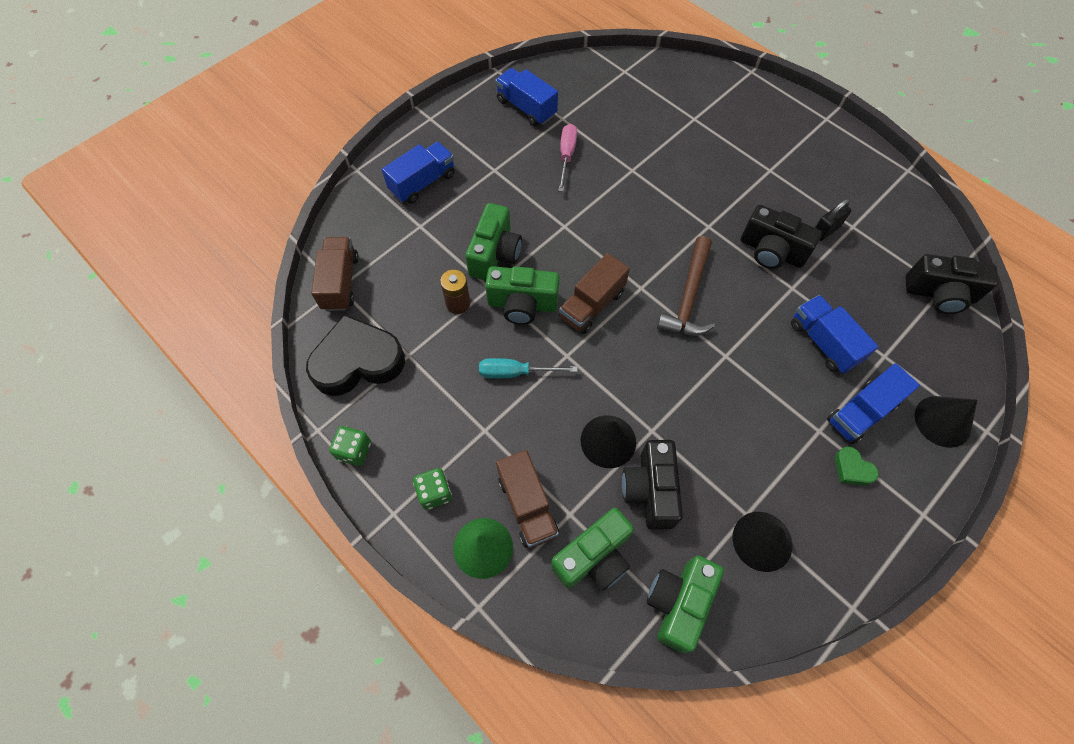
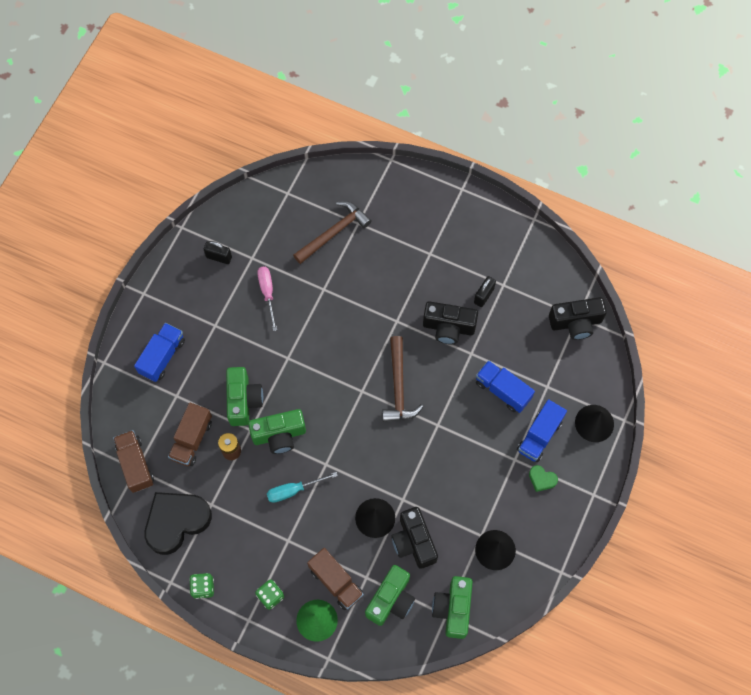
camera: 20 degrees left, 5 degrees up
blue truck [495,68,558,126] -> black padlock [204,241,232,264]
brown truck [559,253,630,334] -> brown truck moved to [168,403,212,466]
none -> brown hammer [293,201,372,264]

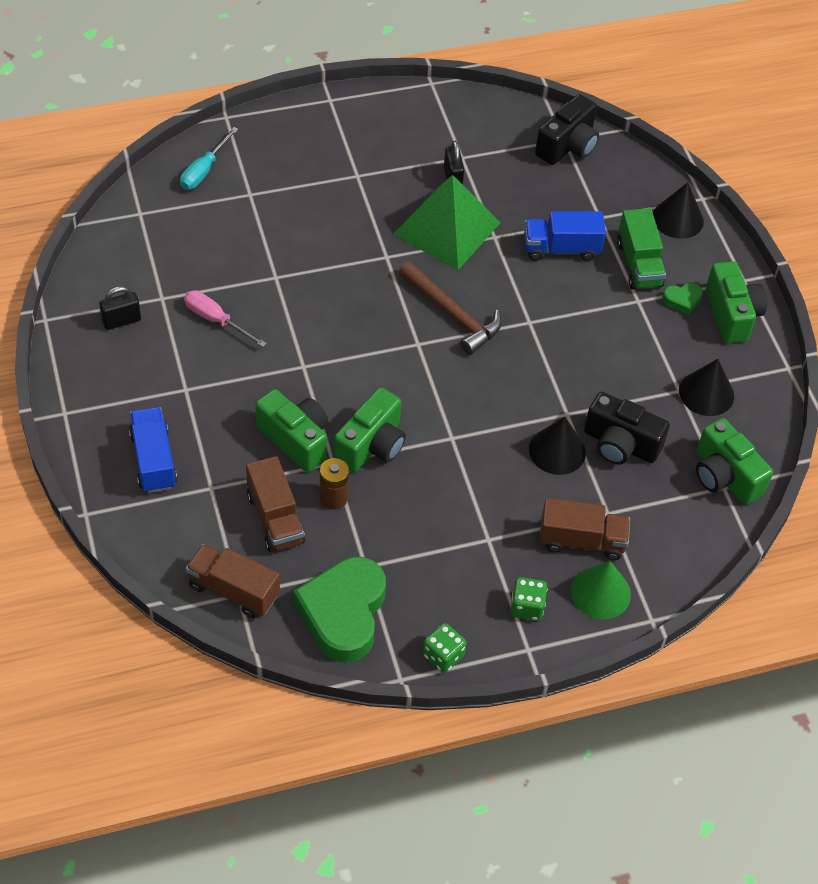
camera: 45 degrees left, 15 degrees down
black heart [144,492,212,555] -> green heart [293,557,386,663]
turquoise screwdriver [267,472,338,503] -> turquoise screwdriver moved to [180,127,238,190]
brown hammer [293,201,372,264] -> none
green camera [365,565,415,626] -> green camera moved to [706,261,767,343]
black camera [423,301,478,344] -> green pyramid [393,175,501,270]
blue truck [517,399,567,462] -> green truck [617,208,666,290]

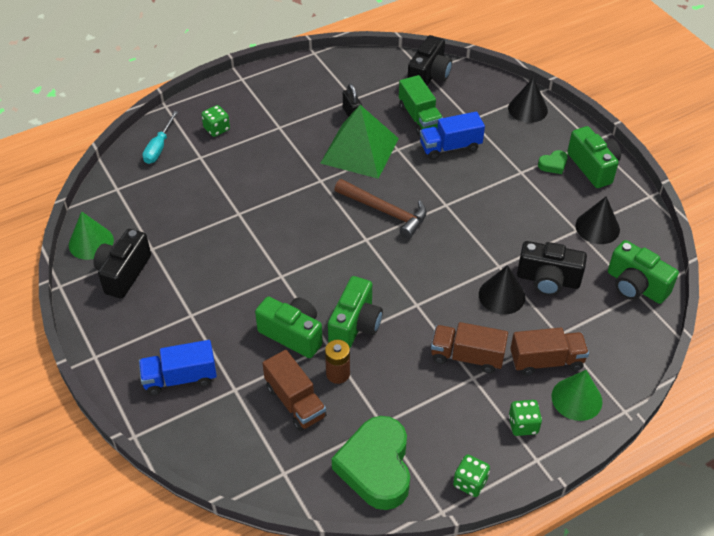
camera: 10 degrees left, 5 degrees down
black padlock [99,286,141,330] -> black camera [93,229,151,299]
blue truck [129,407,177,493] -> blue truck turned 75 degrees counterclockwise [139,340,217,396]
pink screwdriver [184,290,267,347] -> none
brown truck [186,544,280,618] -> brown truck moved to [431,322,508,373]
green truck [617,208,666,290] -> green truck moved to [399,75,443,136]
none -> green cone [69,211,114,260]
none -> green dice [201,105,230,137]

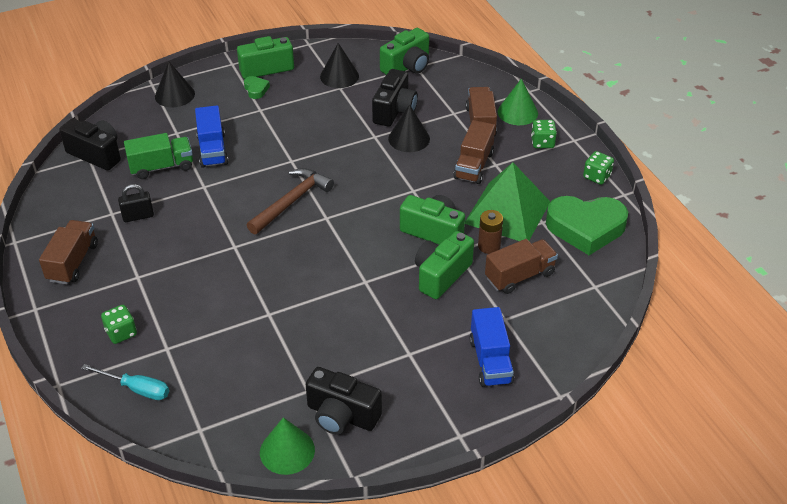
camera: 85 degrees left, 5 degrees down
green pyramid [320,105,399,179] -> green pyramid moved to [465,162,550,241]
none -> brown truck [39,220,98,284]

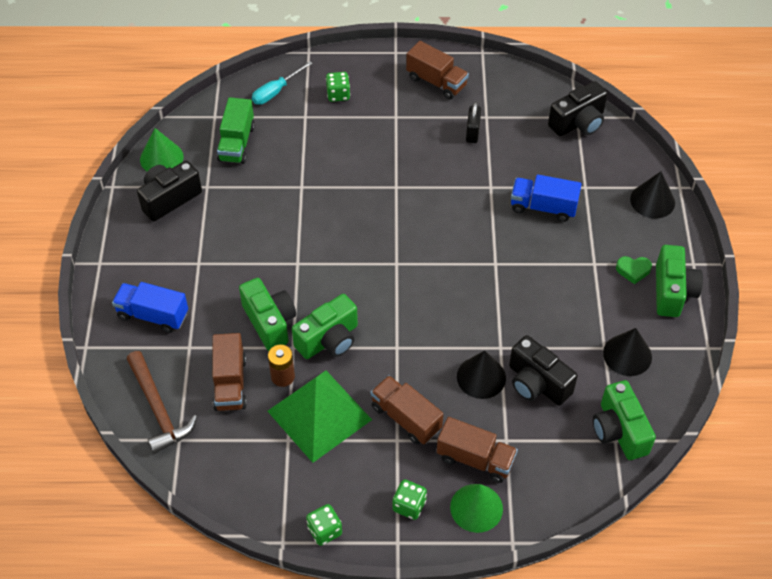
camera: 115 degrees right, 10 degrees up
green truck [124,133,193,179] -> green truck moved to [217,97,255,164]
brown hammer [247,168,334,235] -> brown hammer moved to [127,351,197,454]
green heart [546,196,628,255] -> none

